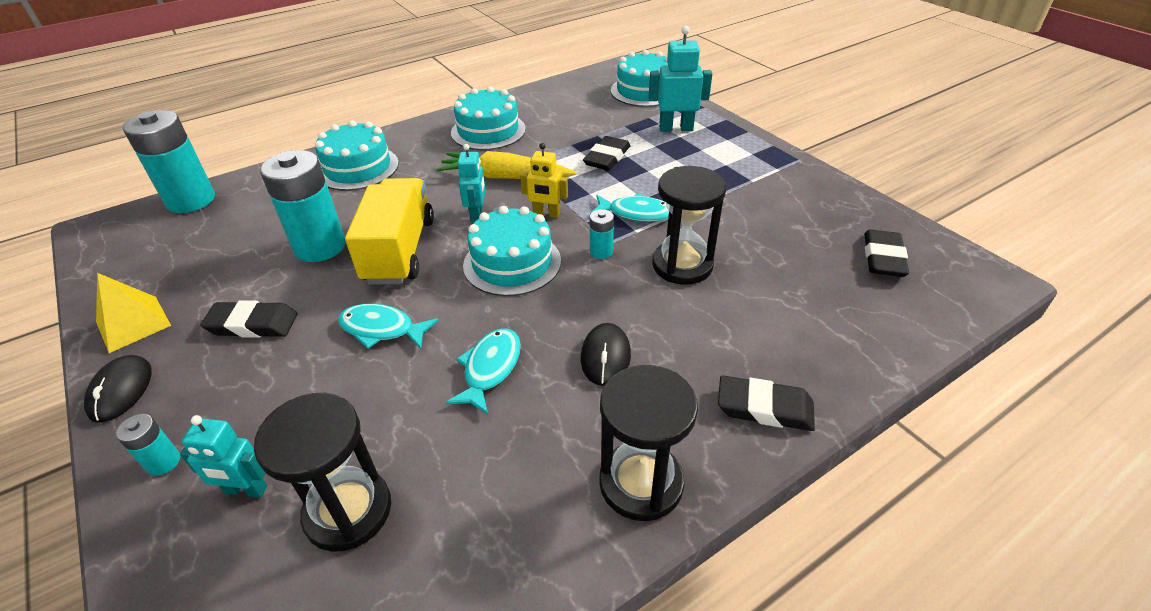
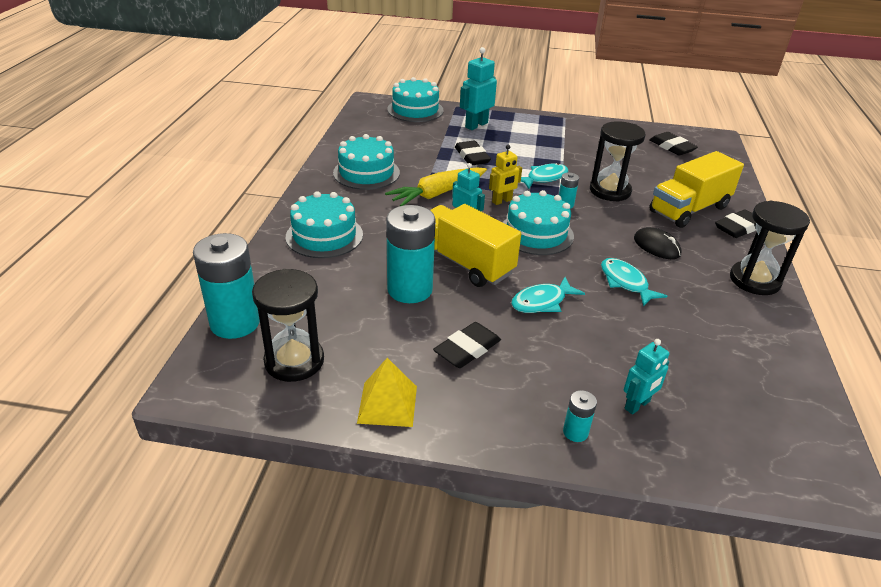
camera: 50 degrees left, 5 degrees down
black mouse [84,355,152,423] -> none
black hourglass [254,393,391,552] -> black hourglass moved to [252,269,324,382]
none -> yellow truck [649,151,744,228]

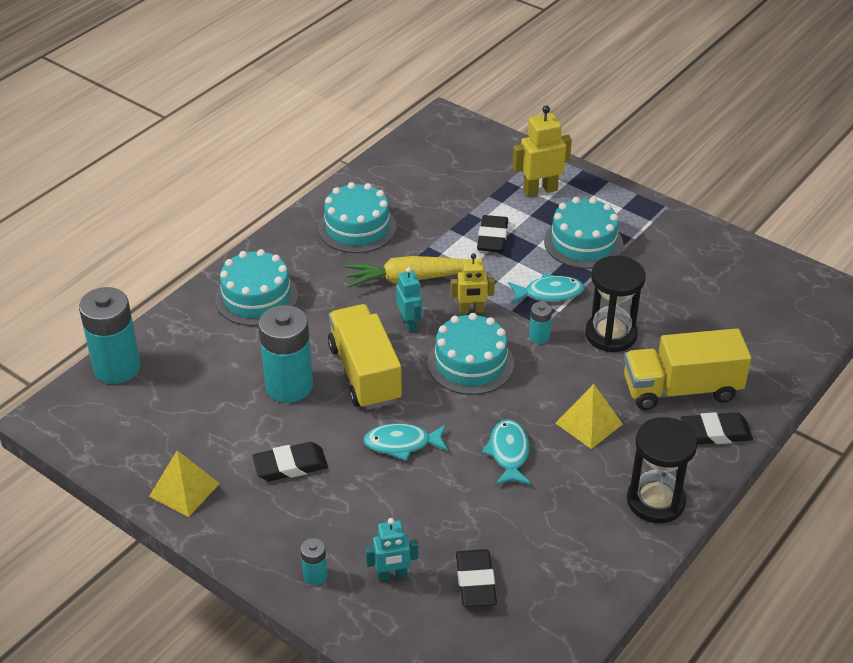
camera: 30 degrees right, 5 degrees up
black hourglass [252,269,324,382] -> none
turquoise cake [387,77,444,122] -> turquoise cake moved to [544,197,623,269]
turquoise robot [460,47,497,130] -> yellow robot [512,106,572,197]
black mouse [634,227,682,259] -> yellow pyramid [555,384,623,449]
black eraser [650,132,698,156] -> black eraser moved to [456,549,497,607]

